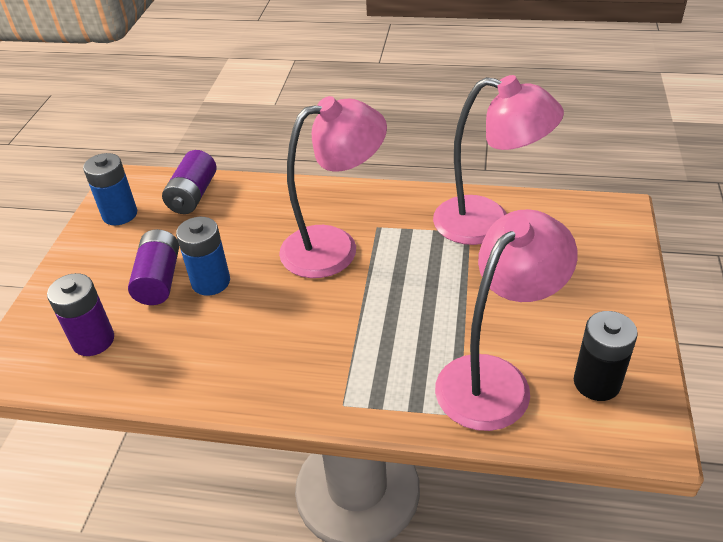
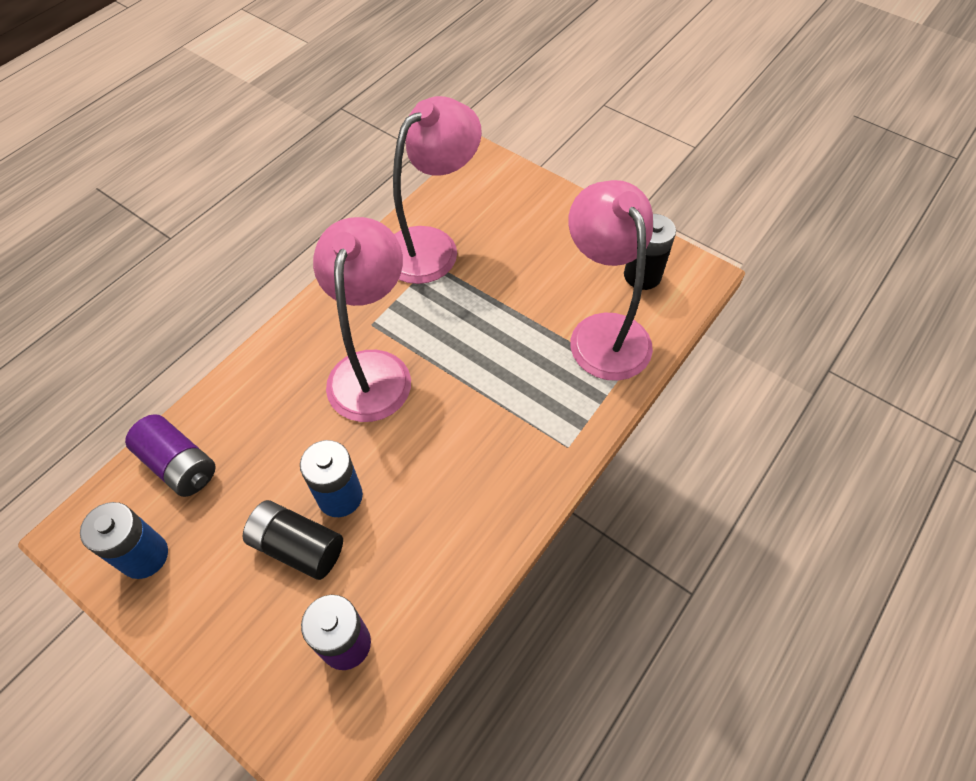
camera: 65 degrees left, 15 degrees up
purple battery [128,229,179,305] -> black battery [243,500,343,580]

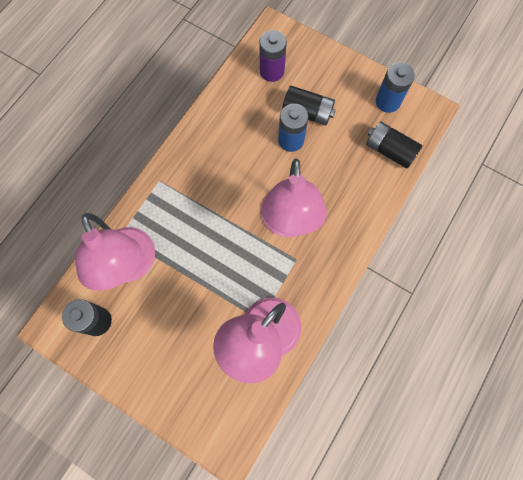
camera: 175 degrees right, 15 degrees up
purple battery [125,414,216,497] -> black battery [366,121,423,169]

